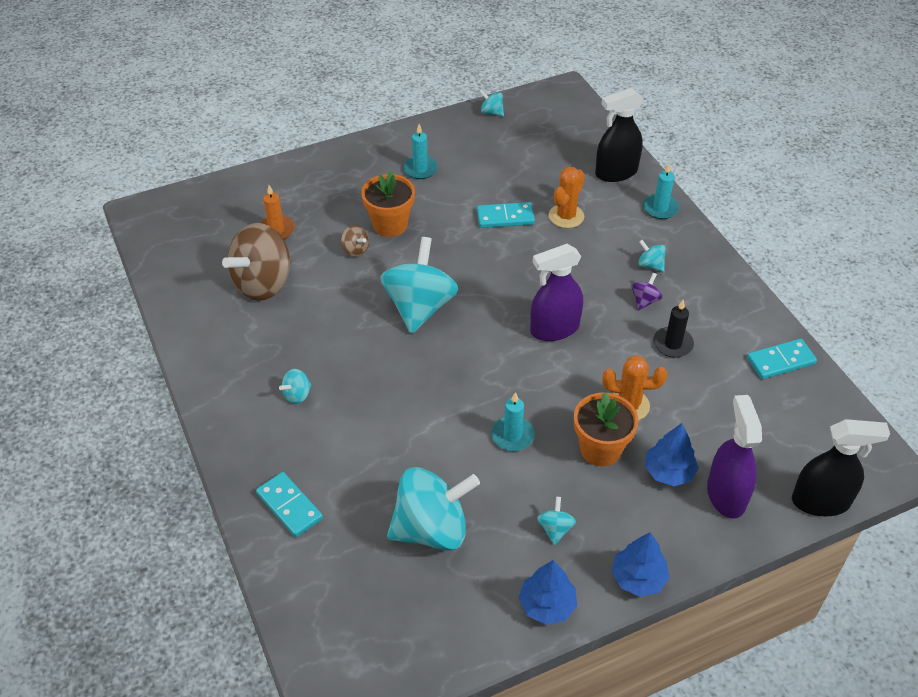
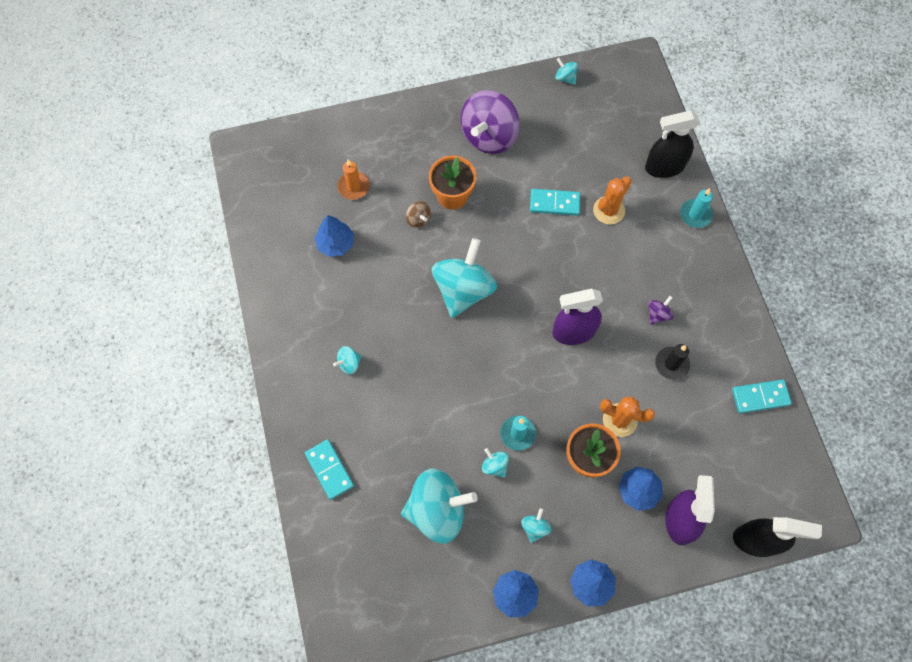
camera: 10 degrees right, 20 degrees up
brown spinning top [222,223,292,301] -> blue tree [314,215,354,257]
turquoise candle [403,124,438,179] -> purple spinning top [461,90,520,154]
turquoise spinning top [638,240,666,272] -> turquoise spinning top moved to [482,448,509,477]

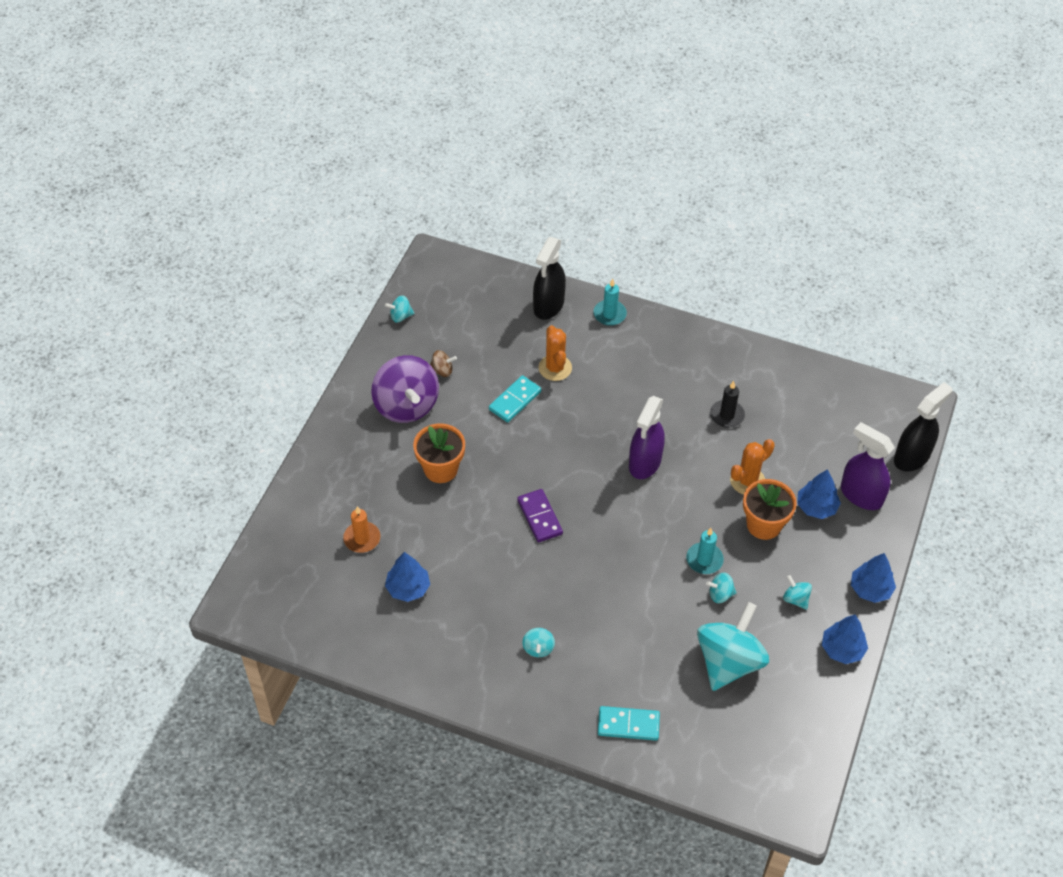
camera: 55 degrees left, 15 degrees down
brown spinning top [406,201,431,228] -> brown spinning top moved to [430,350,457,377]
turquoise spinning top [432,238,497,318] -> purple domino [517,489,563,542]
purple spinning top [649,296,673,325] -> none
turquoise domino [732,379,792,413] -> none

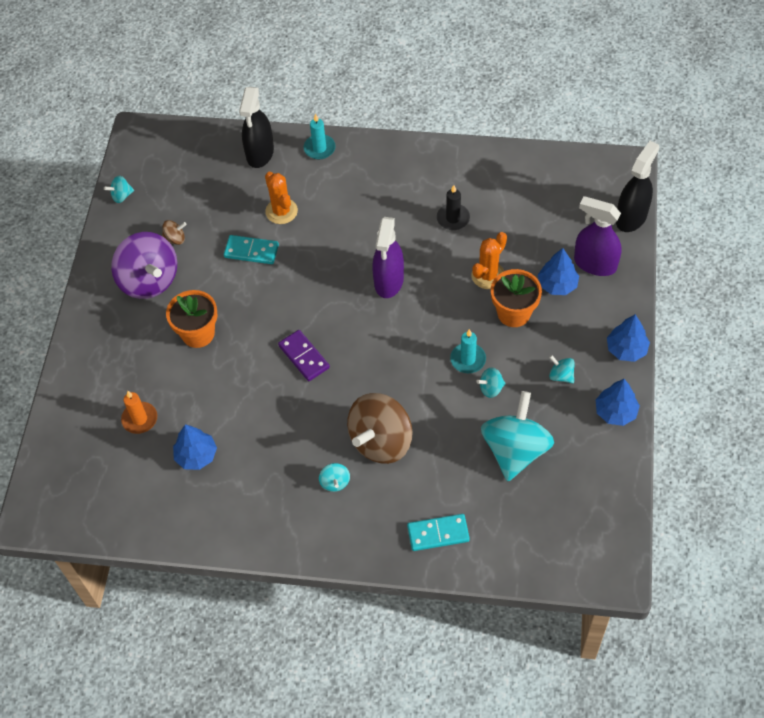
camera: 10 degrees left, 5 degrees up
turquoise domino [489,375,541,422] -> turquoise domino turned 75 degrees clockwise [224,235,279,264]
none -> brown spinning top [347,393,413,464]

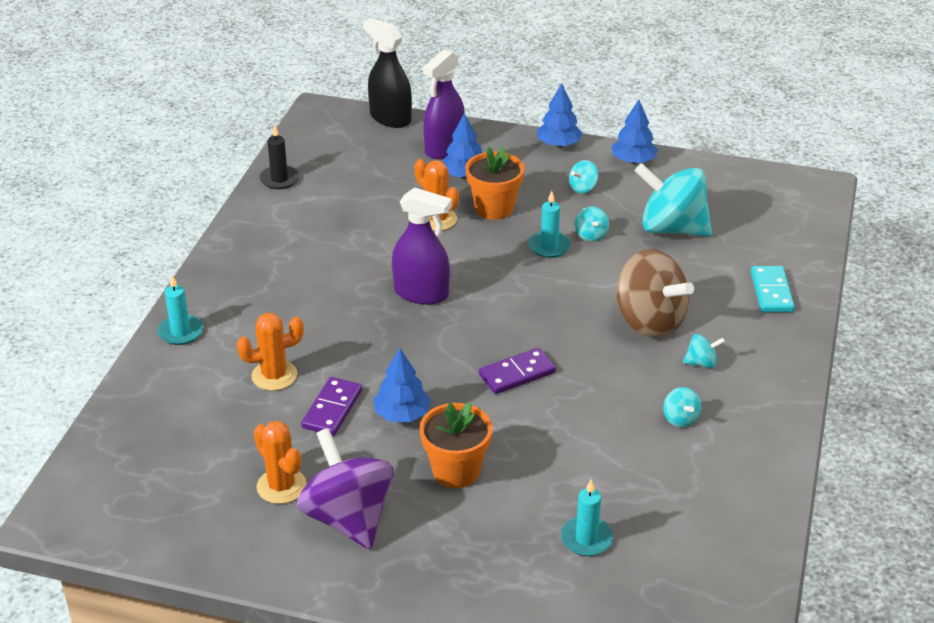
camera: 85 degrees left, 20 degrees down
turquoise spinning top [104,176,134,203] -> turquoise spinning top moved to [663,387,701,428]
purple spinning top [111,232,177,299] -> purple spinning top turned 90 degrees counterclockwise [297,428,394,549]
orange candle [121,391,157,434] -> turquoise candle [561,480,613,556]
brown spinning top [162,220,187,245] -> orange cactus [254,421,307,504]
blue tree [173,424,217,470] -> blue tree moved to [374,348,431,422]
turquoise domino [224,235,279,264] -> purple domino [301,377,362,436]
black spray bottle [239,87,274,168] -> none
black candle [437,185,470,230] -> black candle moved to [259,125,299,189]

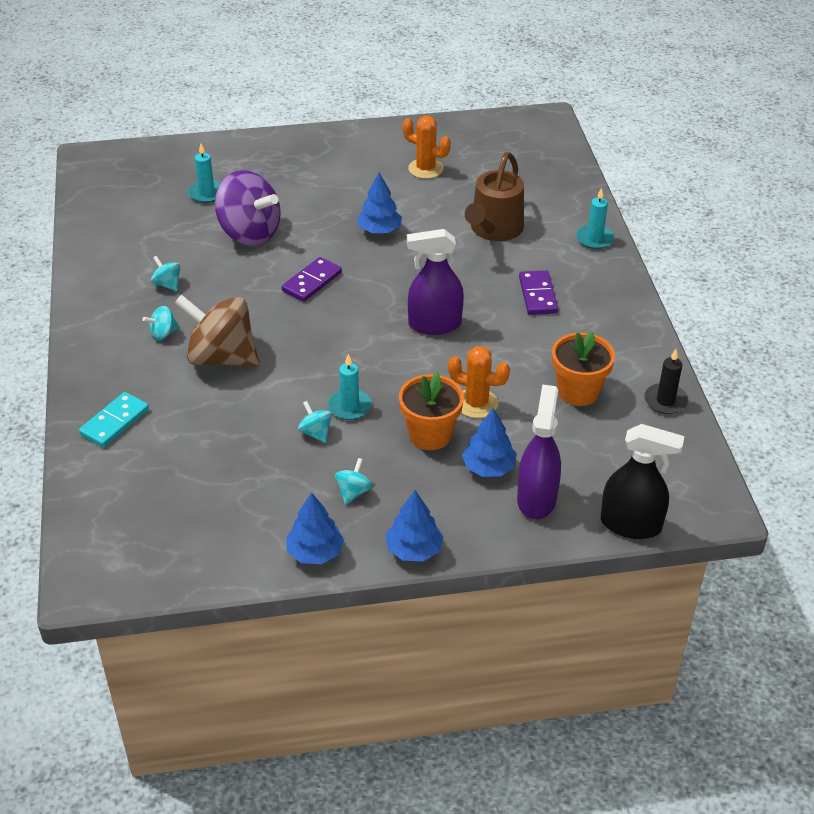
camera: 155 degrees right, 5 degrees up
orange cactus [237,313,304,391] -> brown watering can [465,152,524,241]
purple spinning top [297,428,394,549] -> purple spinning top moved to [215,170,281,246]
purple domino [301,377,362,436] -> purple domino moved to [519,270,558,315]
orange flower pot [420,402,492,488] -> orange flower pot moved to [552,330,615,406]
turquoise spinning top [635,163,712,237] -> none
turquoise domino [751,266,795,312] -> turquoise domino turned 60 degrees clockwise [79,392,149,447]

